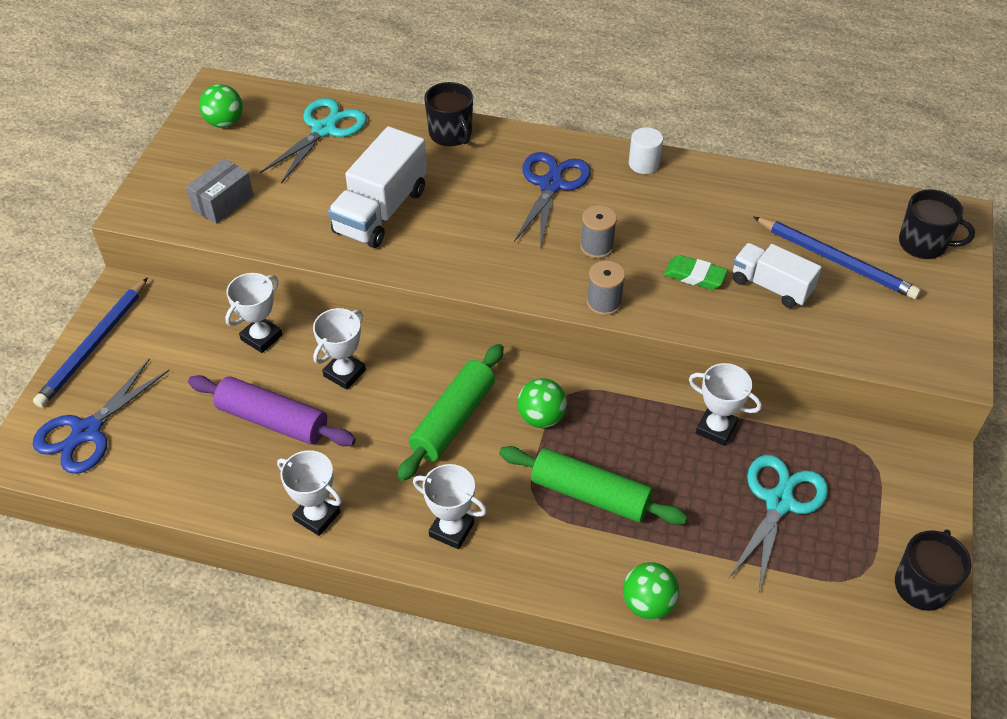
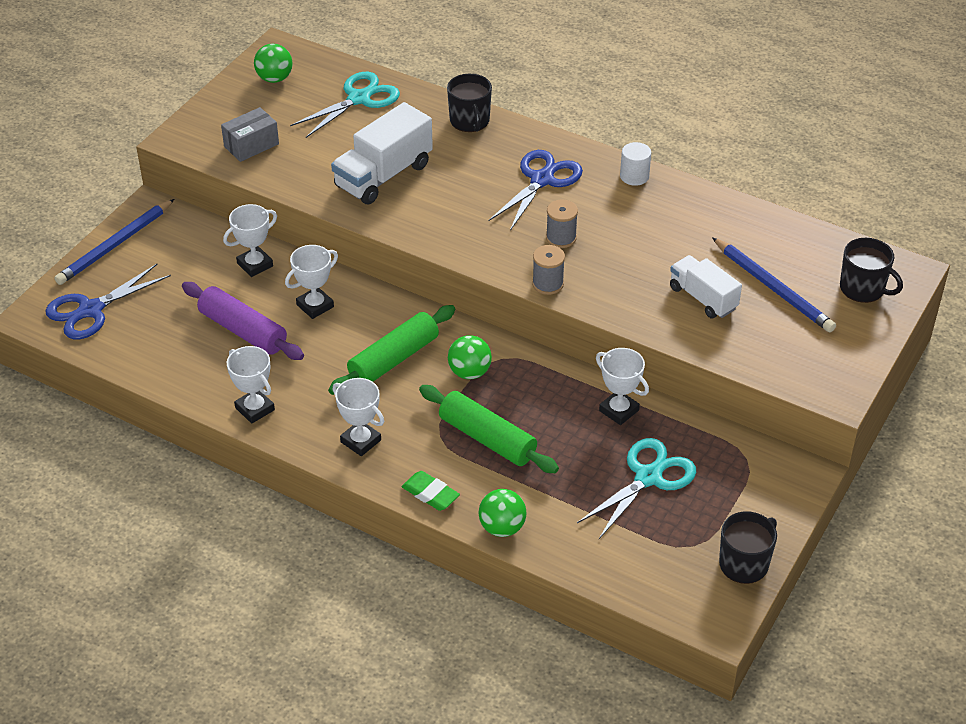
camera: 15 degrees right, 5 degrees down
green eraser [664,255,728,290] -> green eraser moved to [402,471,460,511]

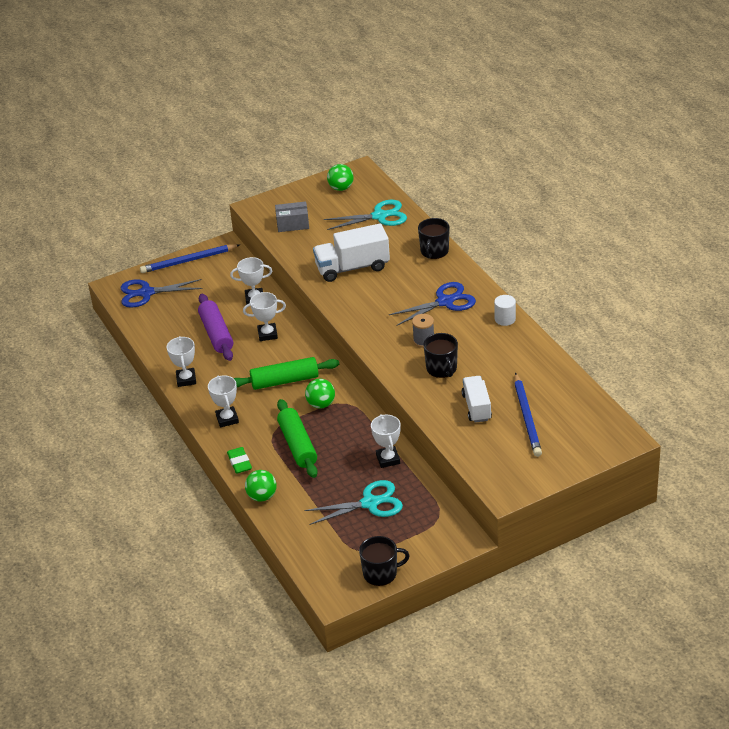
camera: 35 degrees right, 5 degrees down
grey spool [532,245,565,295] -> none
black mug [840,238,903,303] -> black mug moved to [423,333,458,378]

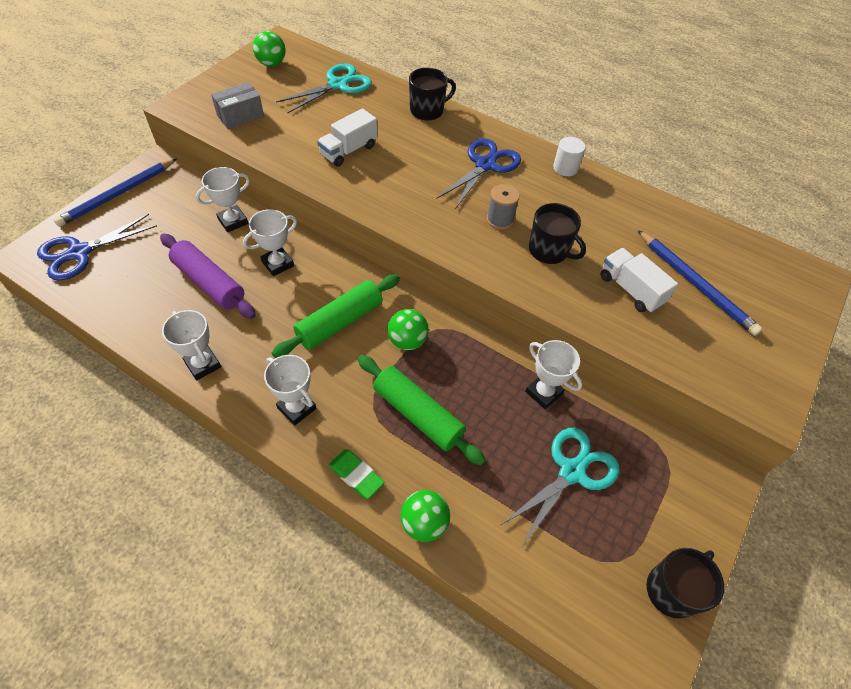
camera: 35 degrees left, 15 degrees up
white truck [313,223,390,282] -> white truck [317,108,377,167], size x0.65
black mug [418,218,450,259] -> black mug turned 105 degrees counterclockwise [409,68,456,120]

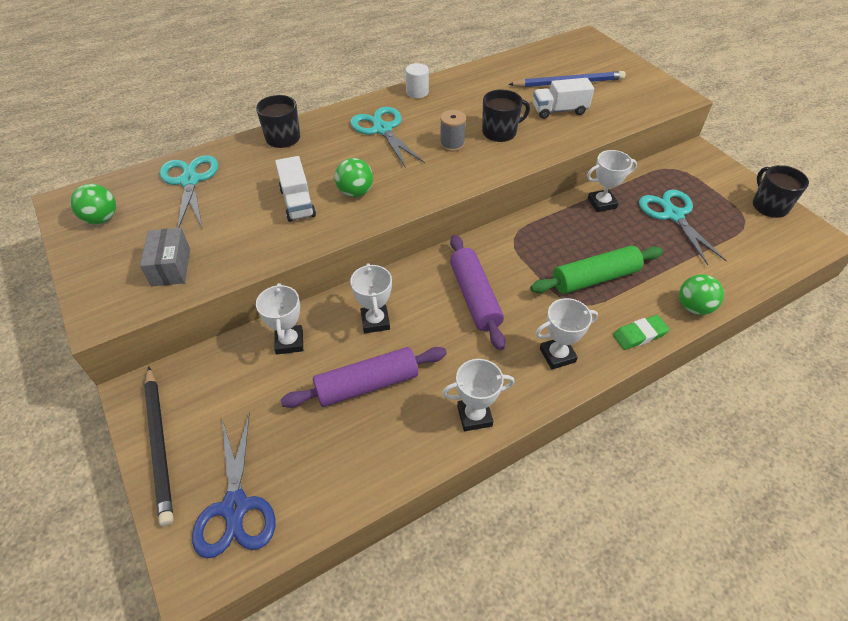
camera: 60 degrees left, 5 degrees down
blue pencil [54,158,177,227] -> black pencil [144,367,174,526]
green rolling pin [272,274,400,358] -> purple rolling pin [450,235,506,350]
green ball [387,309,429,350] -> green ball moved to [335,158,373,197]
blue scissors [436,138,521,209] -> turquoise scissors [350,107,425,168]

